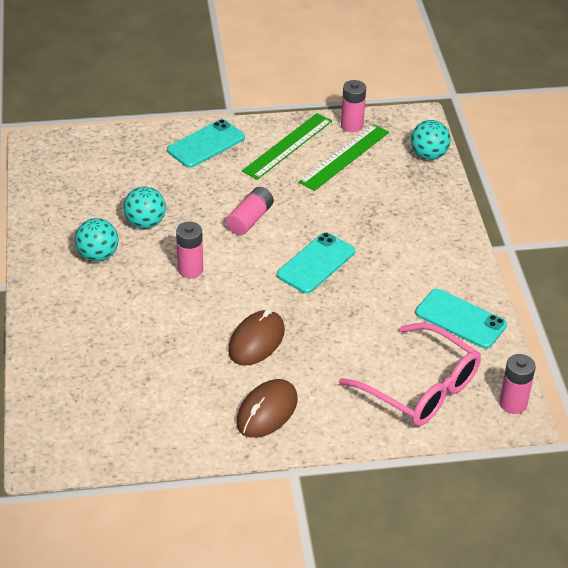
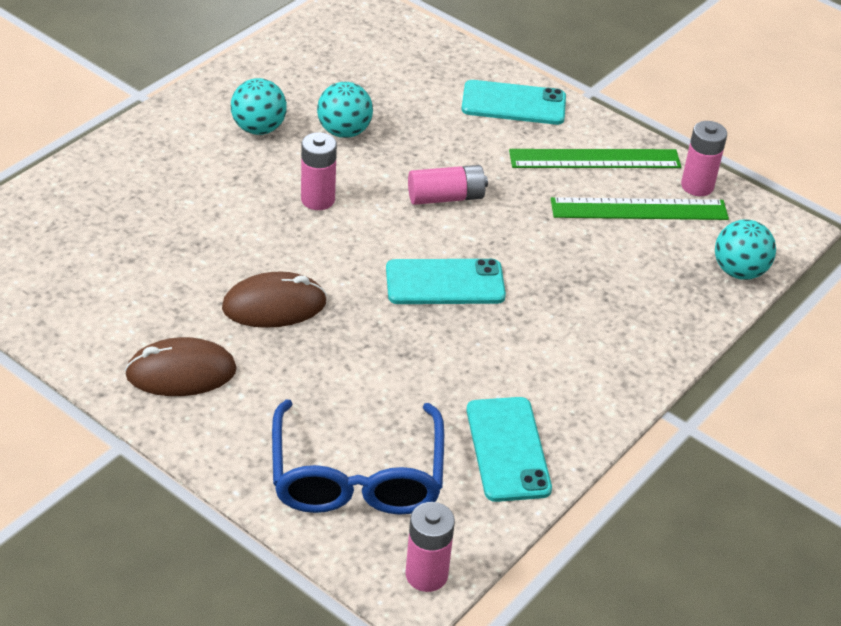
camera: 45 degrees right, 0 degrees up
pink glasses [339,323,481,426] -> blue glasses [272,400,444,515]

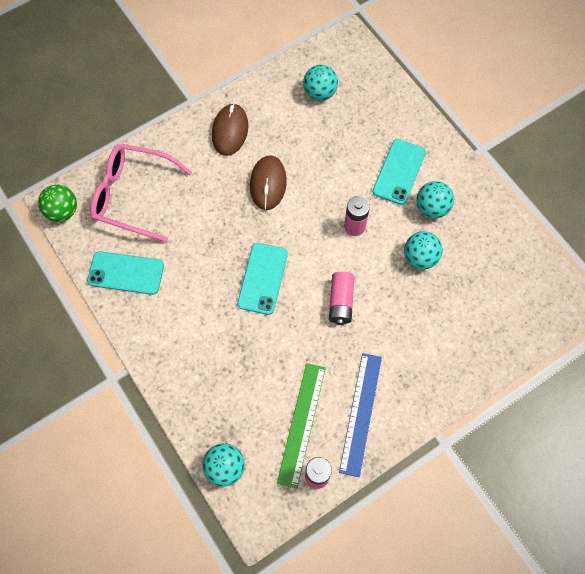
camera: 110 degrees right, 25 degrees up
blue glasses [272,400,444,515] -> pink glasses [90,144,193,242]
pink battery [405,502,455,592] -> green ball [38,185,77,222]
turquoise phone [462,80,566,125] -> turquoise phone moved to [372,139,426,205]
green ruler [509,149,681,168] -> blue ruler [339,353,382,477]
none -> turquoise ball [303,65,338,101]

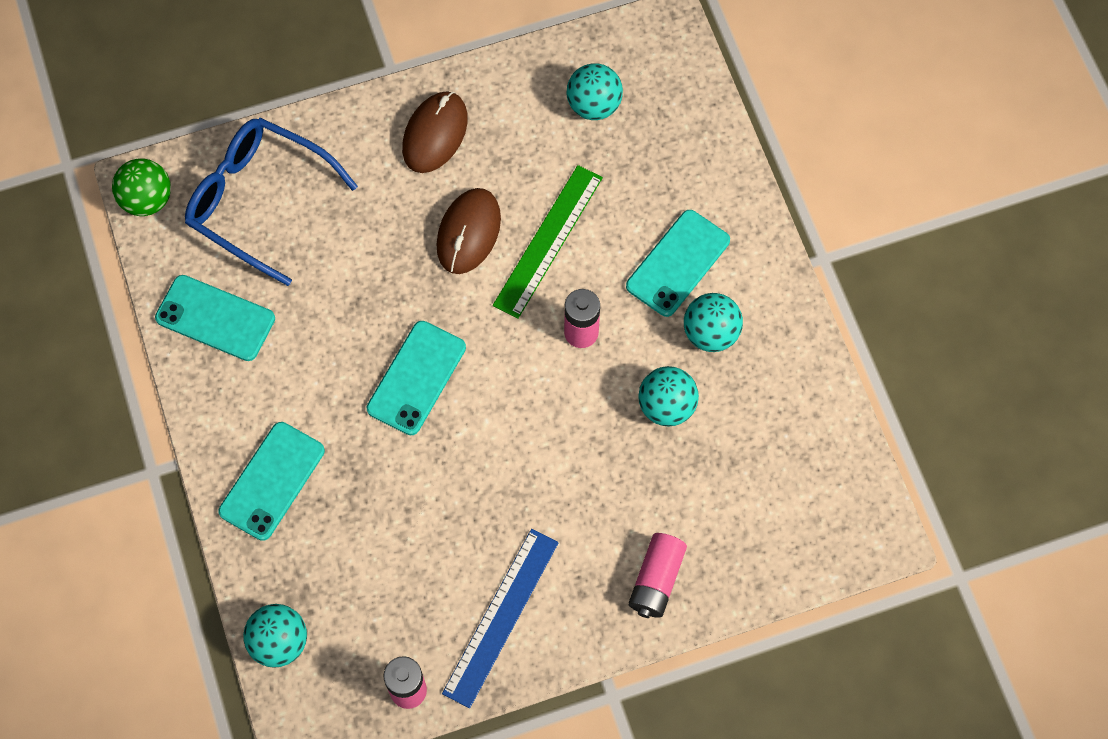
camera: 15 degrees right, 0 degrees up
pink glasses [90,144,193,242] -> blue glasses [185,118,358,286]
green ruler [277,363,326,488] -> green ruler moved to [493,165,603,319]
pink battery [329,272,354,325] -> pink battery moved to [628,533,687,618]
none -> turquoise phone [219,422,325,541]

